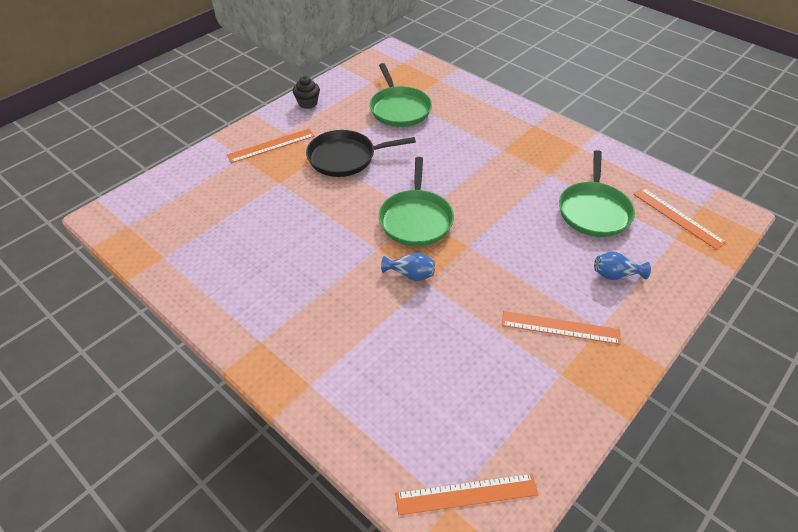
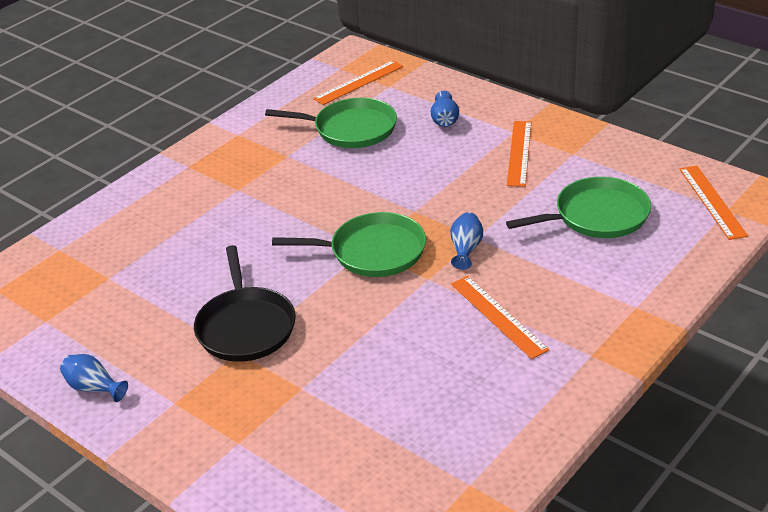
camera: 90 degrees left, 10 degrees down
orange ruler [227,129,315,163] -> orange ruler moved to [451,276,549,359]
black cupcake [293,76,320,109] -> blue vase [60,354,128,402]
green pan [370,63,432,127] -> green pan moved to [506,177,651,238]

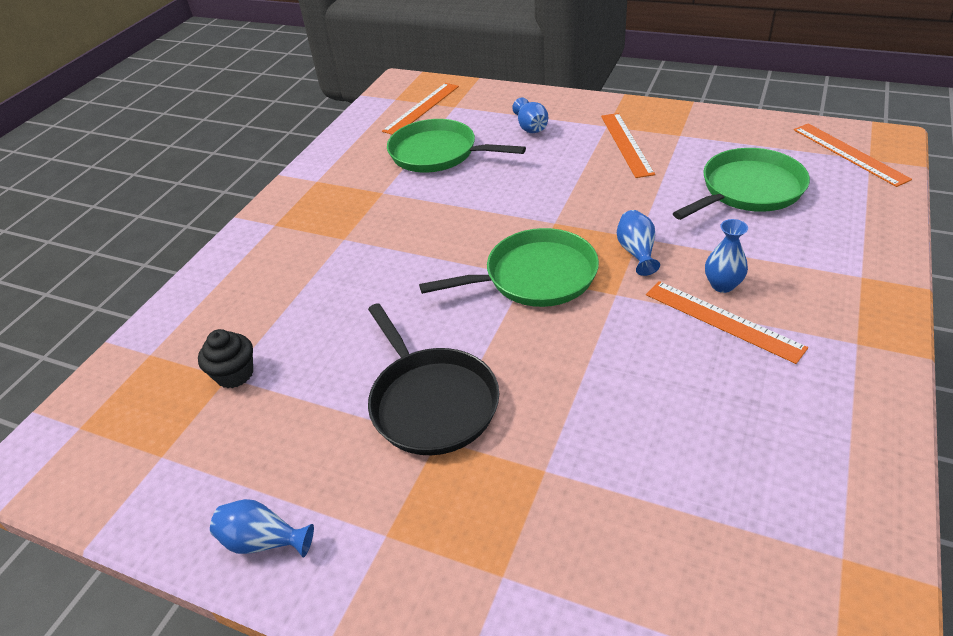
camera: 15 degrees left, 5 degrees up
green pan [265,98,397,148] -> green pan turned 150 degrees counterclockwise [387,119,526,172]
none -> black cupcake [198,329,253,388]
none -> blue vase [705,219,748,293]

